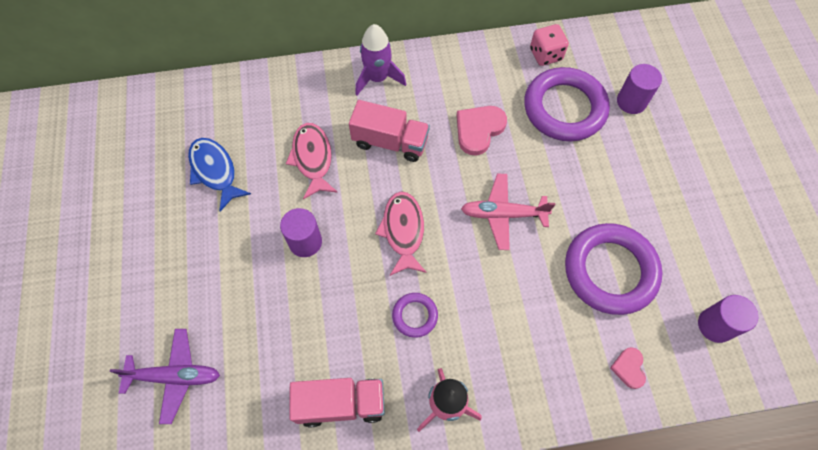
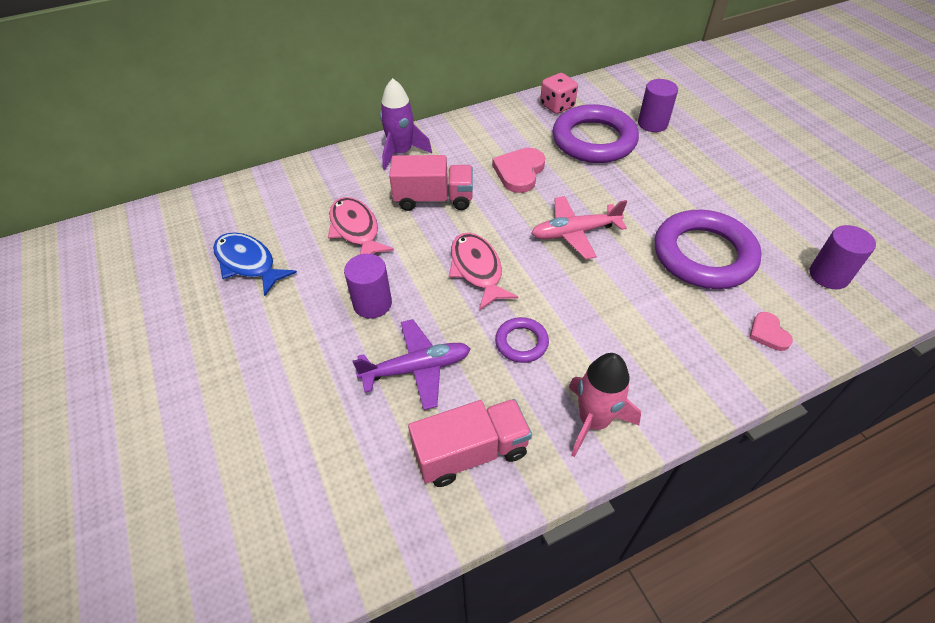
camera: 15 degrees left, 15 degrees down
purple plane [110,329,220,424] -> purple plane moved to [353,319,471,410]

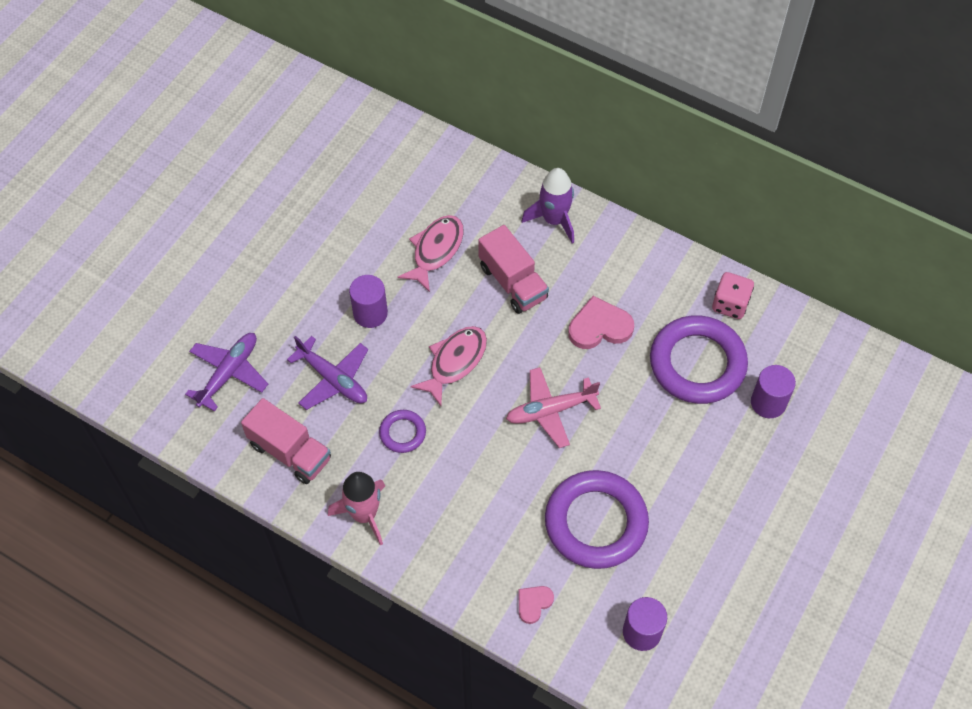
camera: 55 degrees right, 10 degrees up
blue fish [213,232,297,296] -> none
pink plane [531,196,627,260] -> pink plane turned 60 degrees counterclockwise [506,367,601,448]
none -> purple plane [185,333,268,412]

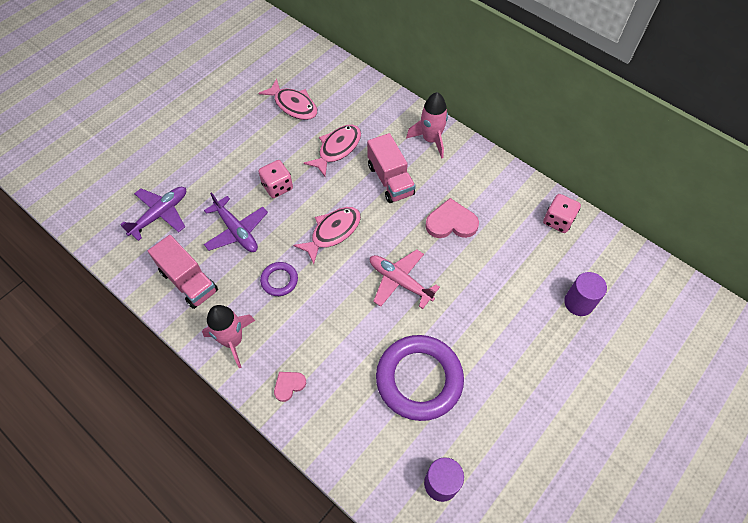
camera: 10 degrees right, 0 degrees up
purple cylinder [349,275,388,328] -> pink dice [258,160,293,198]
pink plane [506,367,601,448] -> pink plane turned 45 degrees clockwise [370,249,440,309]
pink heart [519,586,554,624] -> pink heart moved to [274,372,306,402]
purple rocket [522,168,574,244] -> pink rocket [406,92,448,159]
purple ring [650,315,748,404] -> none
none -> pink fish [259,78,317,120]

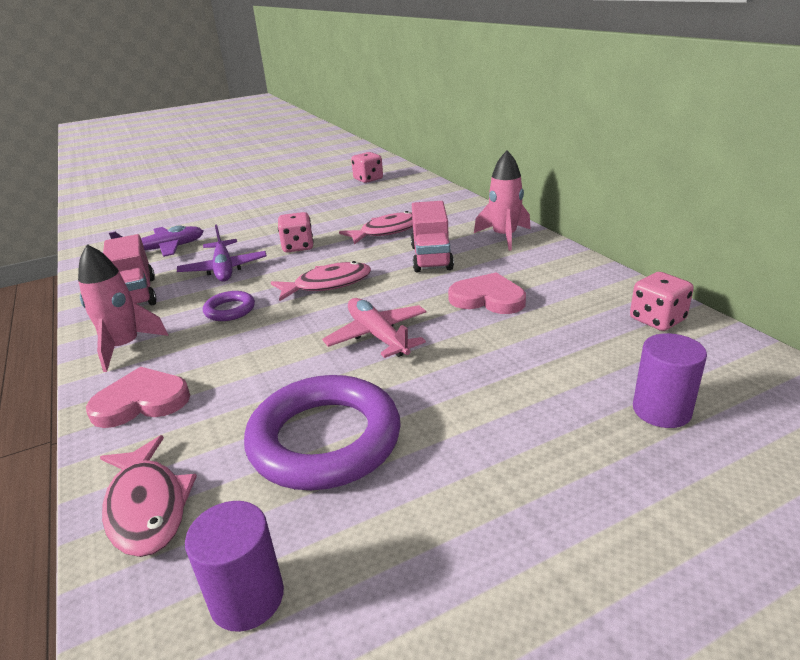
camera: 25 degrees right, 30 degrees down
pink fish [259,78,317,120] -> pink fish moved to [100,435,197,557]
pink heart [274,372,306,402] -> pink heart [86,367,190,428], size x1.74
none -> pink dice [351,152,383,183]

